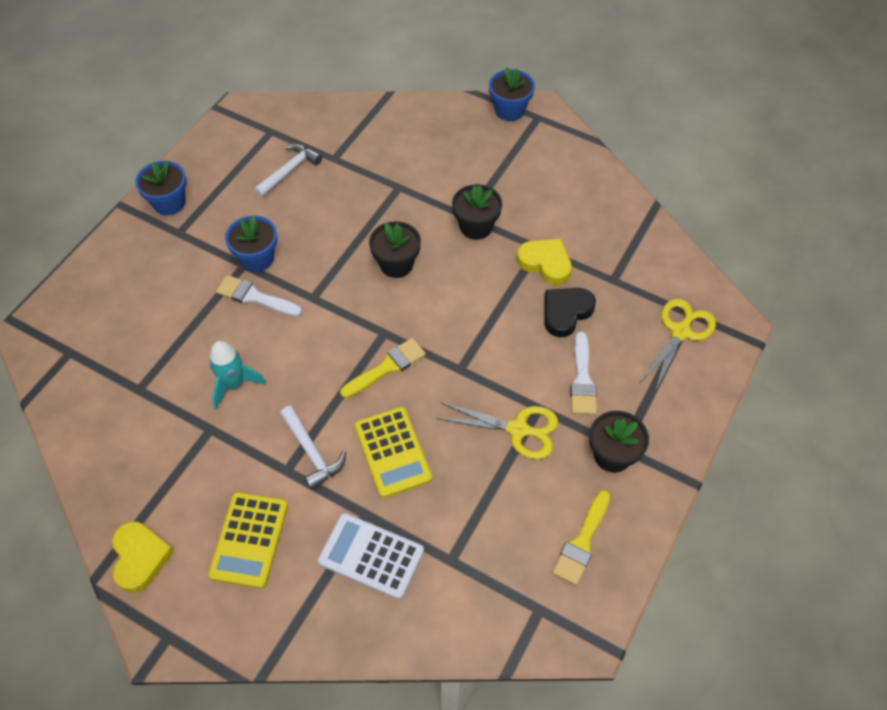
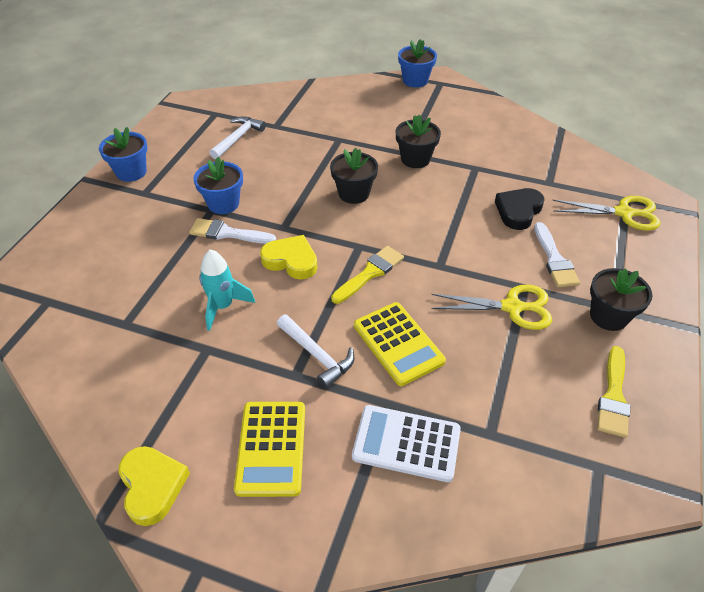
camera: 10 degrees left, 10 degrees down
yellow heart [517,238,572,285] -> yellow heart moved to [260,235,317,280]
yellow scissors [640,298,716,391] -> yellow scissors turned 75 degrees clockwise [552,196,661,231]

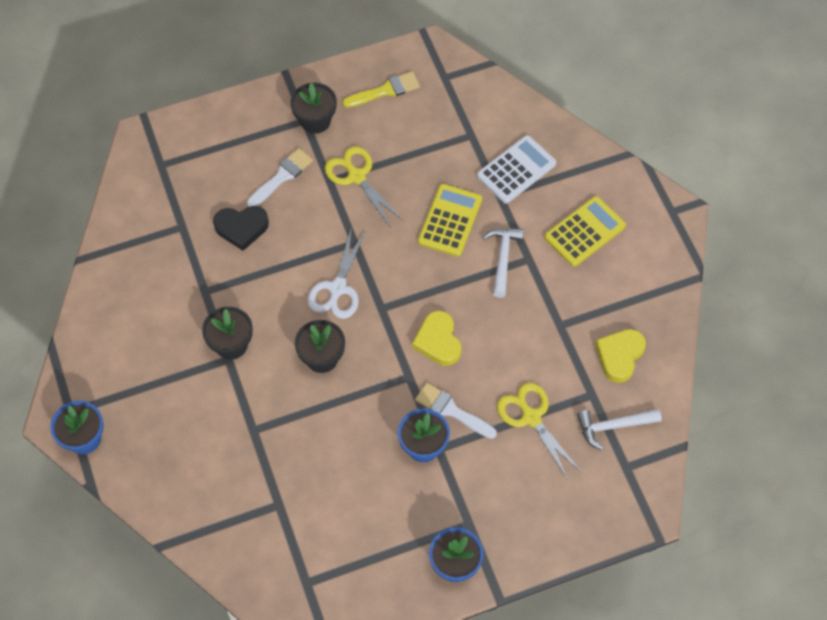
camera: 130 degrees left, 15 degrees up
yellow heart [118,446,190,526] -> yellow heart moved to [595,329,646,383]
white brush [189,218,276,244] -> white brush turned 150 degrees clockwise [415,383,497,439]
turquoise rocket [199,250,255,331] -> none
white hammer [209,116,266,159] -> white hammer moved to [577,409,662,450]
yellow brush [331,246,404,304] -> none
white calculator [352,405,461,482] -> white calculator turned 105 degrees counterclockwise [477,135,556,204]
yellow scissors [552,196,661,231] -> yellow scissors moved to [497,382,582,480]
none -> white scissors [308,226,366,319]

